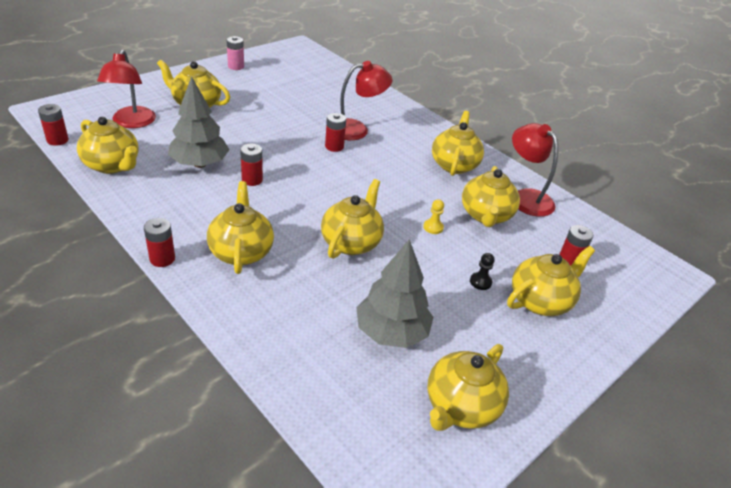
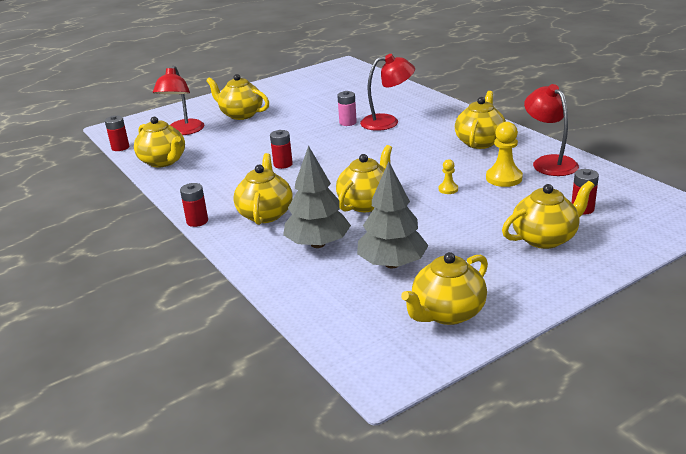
camera: 15 degrees right, 10 degrees down
grey tree [168,76,230,168] -> grey tree moved to [283,145,351,248]
pink battery [227,36,244,70] -> pink battery moved to [337,91,357,126]
red battery [325,113,346,152] -> none
yellow teapot [462,166,520,227] -> yellow pawn [486,122,523,187]
black pawn [470,253,495,290] -> none

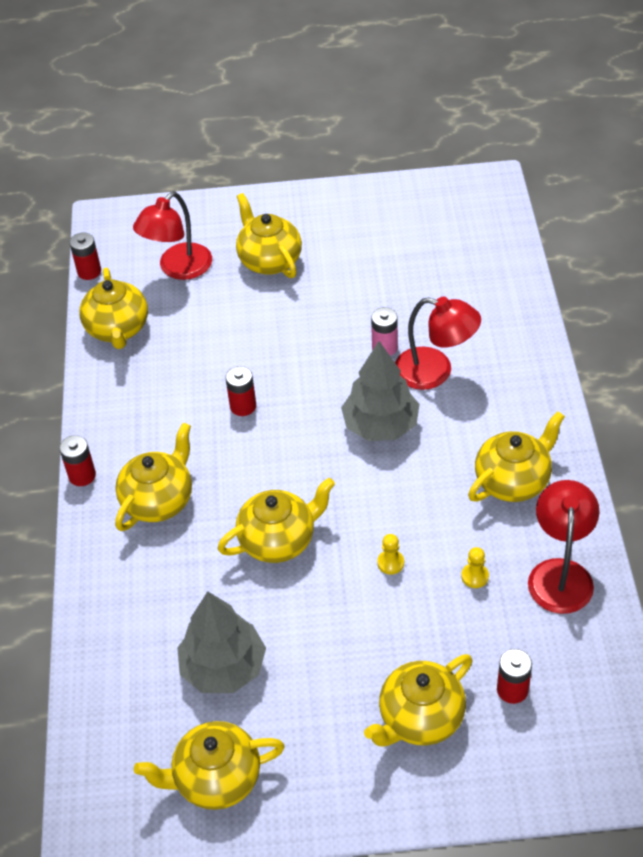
camera: 30 degrees right, 20 degrees up
grey tree [283,145,351,248] -> grey tree moved to [341,341,419,441]
yellow pawn [486,122,523,187] -> yellow pawn [461,547,489,588], size x0.54
yellow teapot [502,181,595,249] -> yellow teapot turned 135 degrees clockwise [364,654,472,747]

